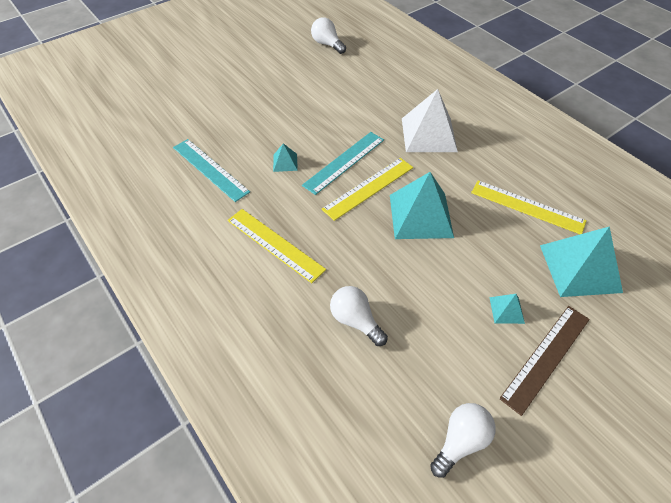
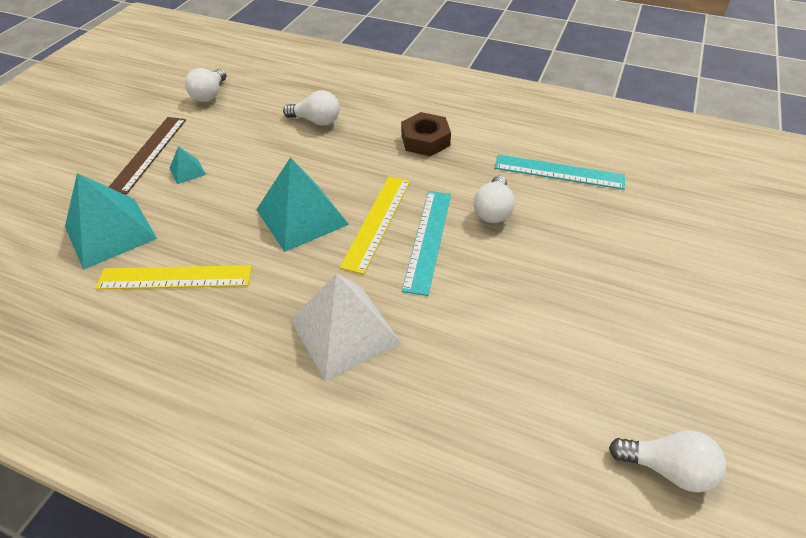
camera: 150 degrees right, 5 degrees down
yellow ruler [228,209,326,283] -> brown nut [401,112,451,156]
turquoise pyramid [273,143,298,172] -> white light bulb [474,176,515,223]

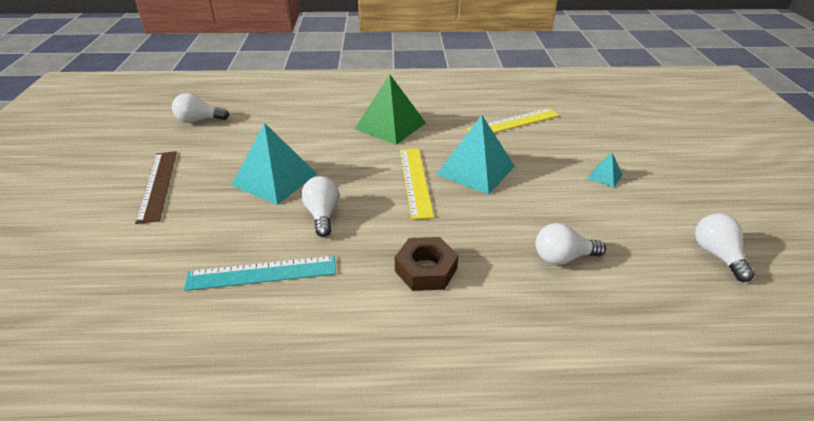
camera: 155 degrees right, 10 degrees down
turquoise pyramid [65,173,157,270] -> turquoise pyramid moved to [232,123,317,205]
brown ruler [109,117,186,194] -> brown ruler moved to [135,151,177,224]
white pyramid [290,274,401,381] -> green pyramid [355,74,426,145]
turquoise ruler [402,191,451,296] -> none

